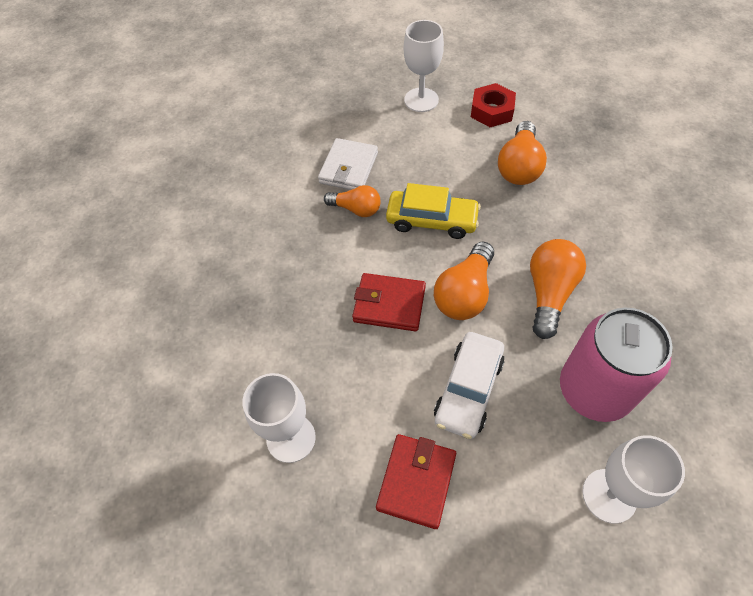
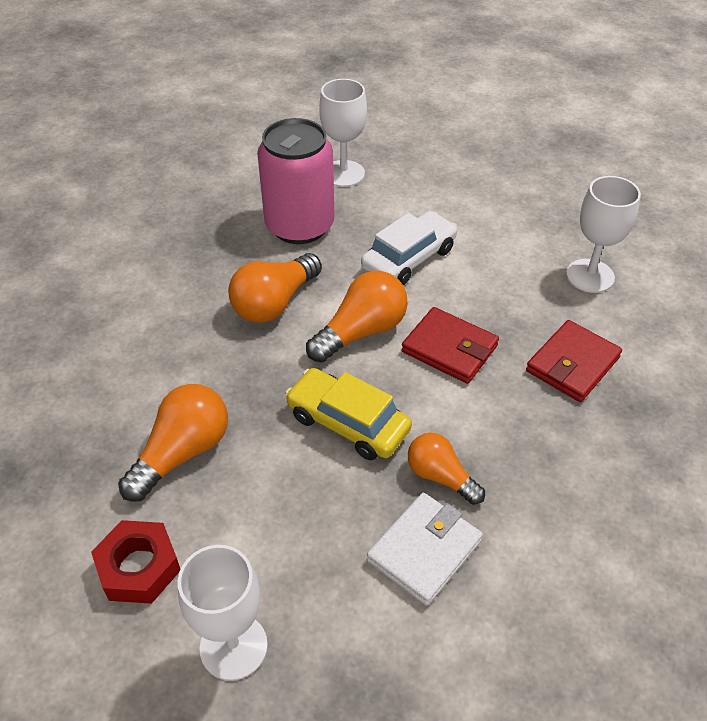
camera: 160 degrees left, 10 degrees down
red wallet [376,434,456,529] -> red wallet moved to [526,320,622,402]

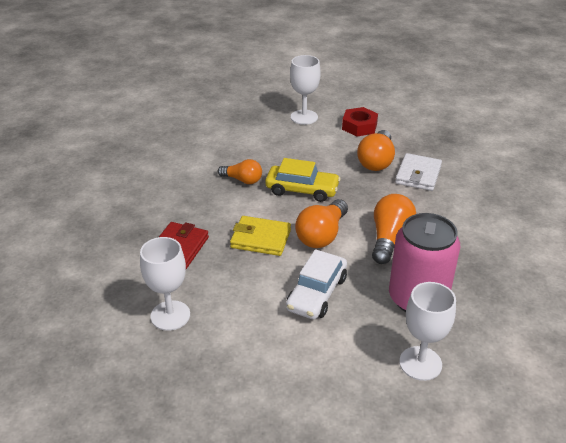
camera: 160 degrees right, 10 degrees down
white wallet [367,493,483,606] -> white wallet moved to [395,153,442,191]
red wallet [402,307,499,384] -> yellow wallet [230,216,291,256]

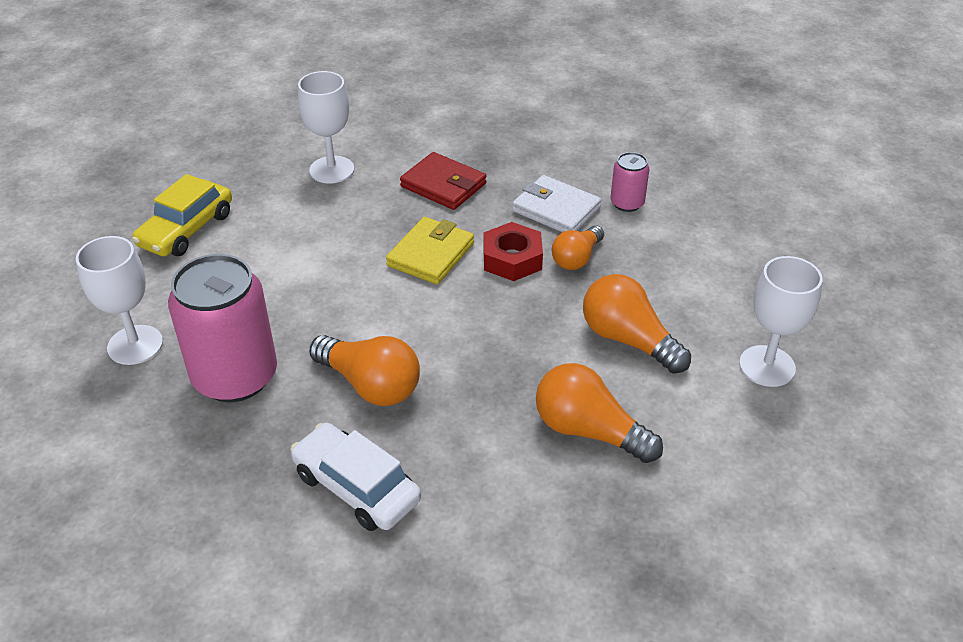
camera: 105 degrees right, 5 degrees up
yellow car [265,158,341,202] -> yellow car moved to [132,174,232,256]
white car [286,249,347,319] -> white car moved to [290,423,421,531]
orange light bulb [295,199,348,248] -> orange light bulb moved to [583,274,691,374]
red nut [342,107,378,137] -> red nut moved to [483,222,543,281]
white wallet [395,153,442,191] -> white wallet moved to [513,175,601,232]
none -> pink can [611,152,649,212]

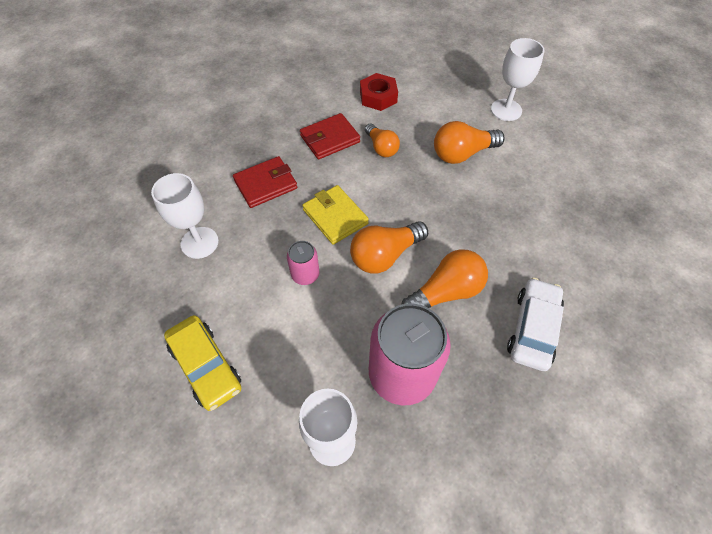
camera: 65 degrees left, 15 degrees up
white car [290,423,421,531] -> white car turned 135 degrees clockwise [507,278,564,371]
red nut [483,222,543,281] -> red nut moved to [360,73,398,111]
white wallet [513,175,601,232] -> red wallet [300,113,360,159]
orange light bulb [536,363,663,463] -> orange light bulb moved to [350,221,428,274]
pink can [611,152,649,212] -> pink can moved to [287,241,320,285]

